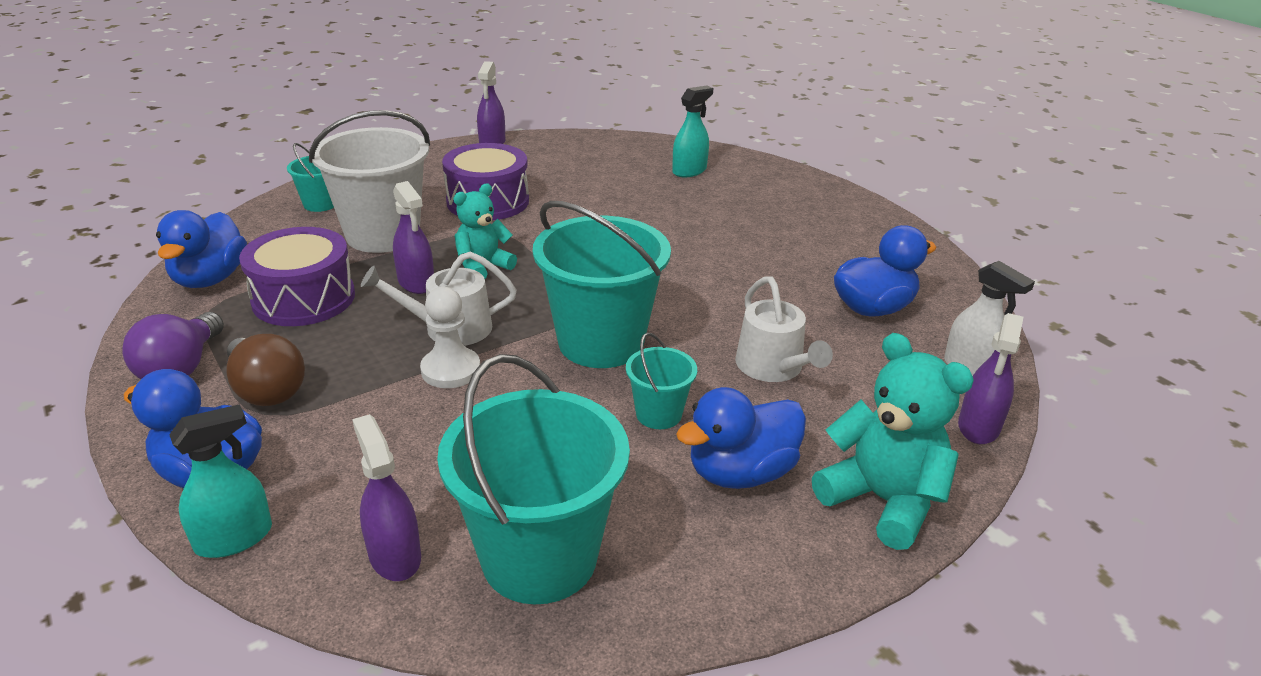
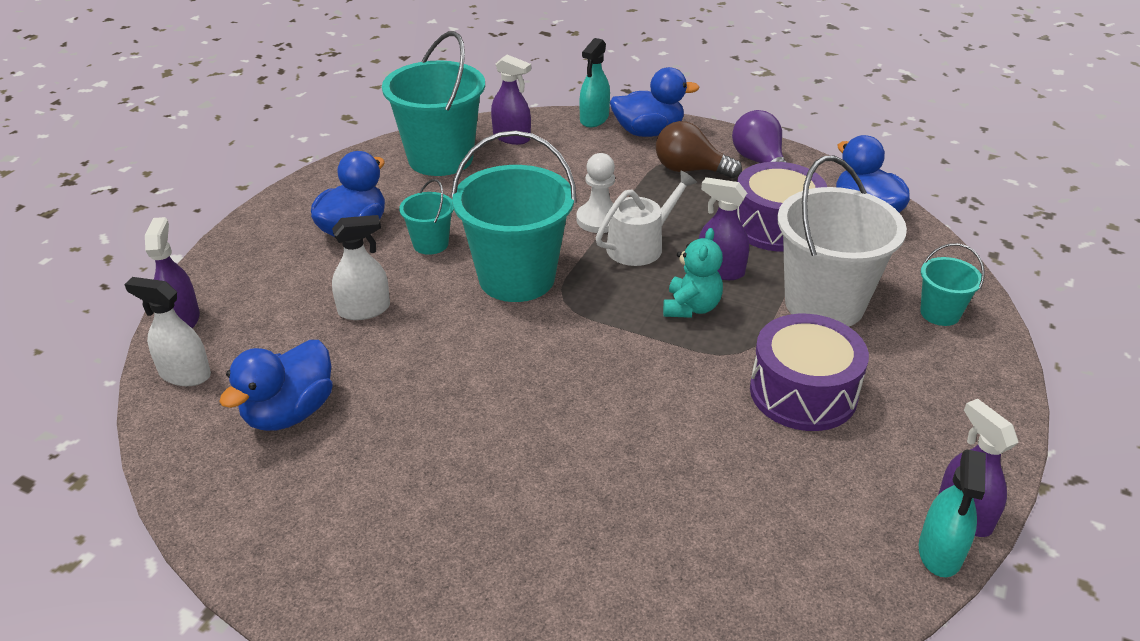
camera: 150 degrees right, 5 degrees up
turquoise spray bottle [672,86,713,177] -> turquoise spray bottle moved to [919,450,986,577]
white watering can [735,277,833,382] -> white spray bottle [332,215,390,320]
turquoise teddy bear [812,333,974,550] -> none

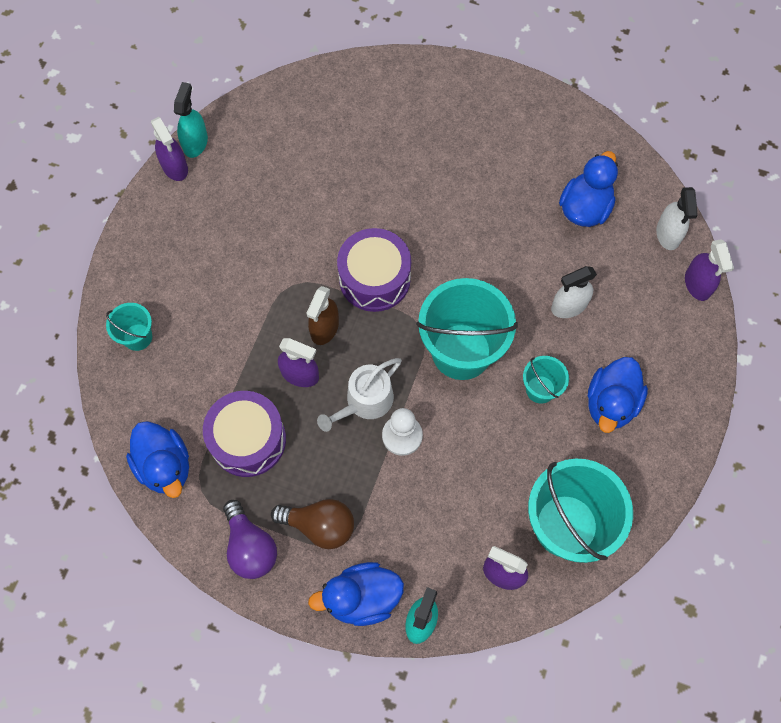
camera: 175 degrees right, 30 degrees up
white spray bottle [124,277,211,386] -> white spray bottle turned 75 degrees clockwise [656,187,698,250]
turquoise teddy bear [663,228,723,318] -> brown spray bottle [306,286,339,345]
purple drum [750,314,869,431] -> purple drum moved to [337,228,411,312]
white bucket [777,156,907,326] -> none

